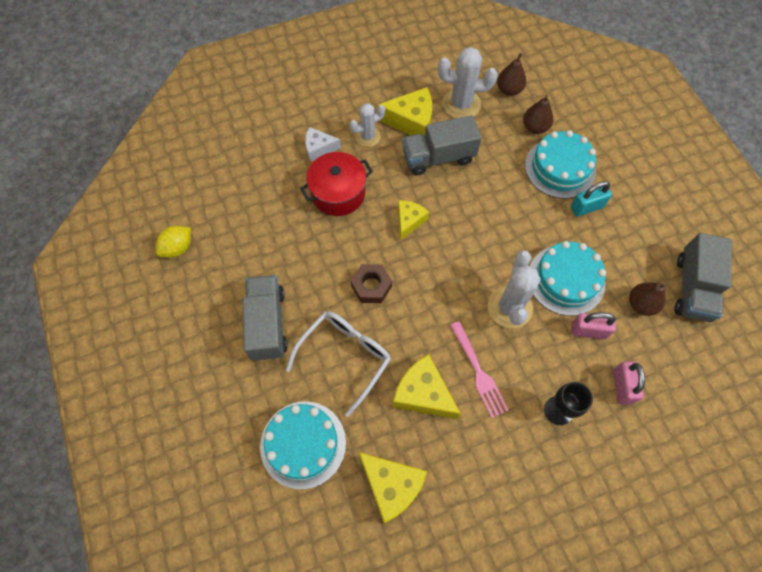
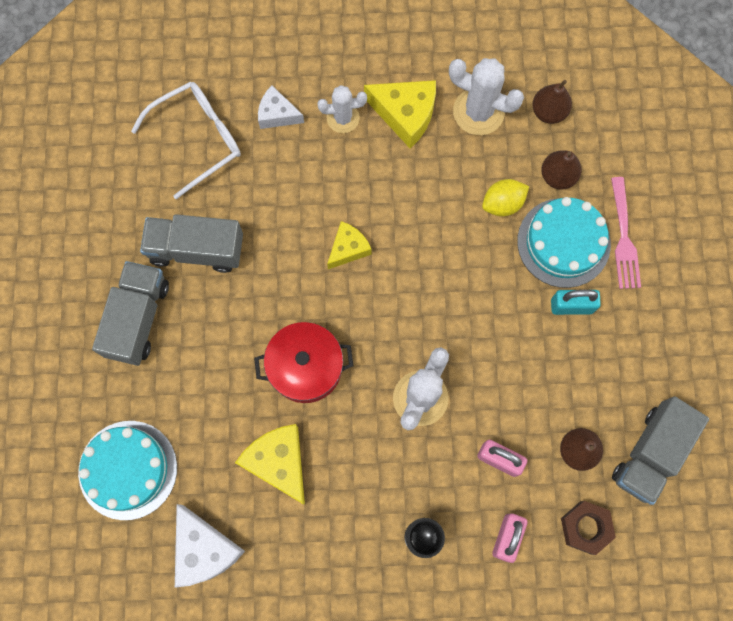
camera: 20 degrees right, 10 degrees up
yellow lemon [156,226,191,258] -> yellow lemon moved to [482,179,529,217]
white glasses [286,311,391,417] -> white glasses moved to [131,81,241,199]
red pot [300,152,373,216] -> red pot moved to [254,322,353,403]
brown nut [351,264,392,303] -> brown nut moved to [561,501,616,555]
yellow cheese [359,452,427,523] -> white cheese [175,504,245,588]
grey truck [402,115,482,176] -> grey truck moved to [140,214,243,273]
pink fork [450,321,509,418] -> pink fork moved to [611,177,641,289]
turquoise cake [530,241,606,316] -> none

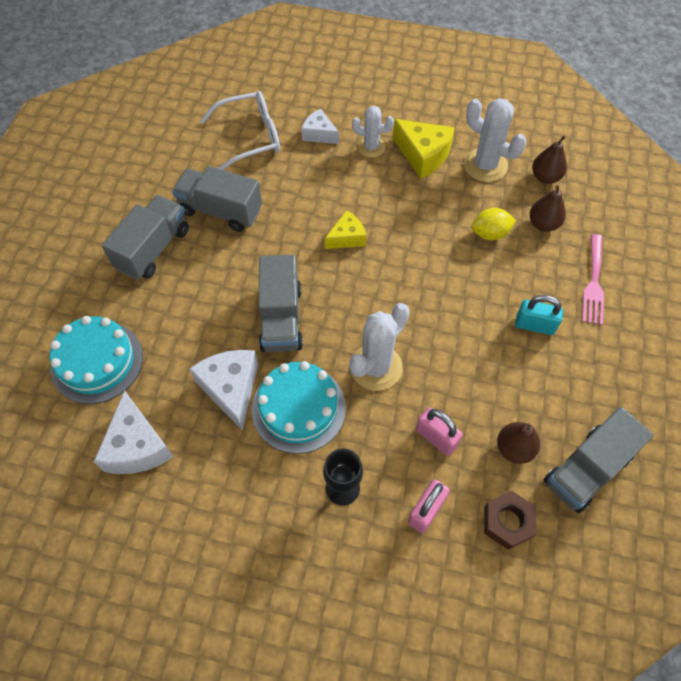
camera: 15 degrees right, 15 degrees down
yellow cheese [235,424,305,505] -> white cheese [189,350,258,430]
red pot [254,322,353,403] -> grey truck [259,255,303,352]
turquoise cake [517,197,611,288] -> turquoise cake moved to [252,361,346,454]

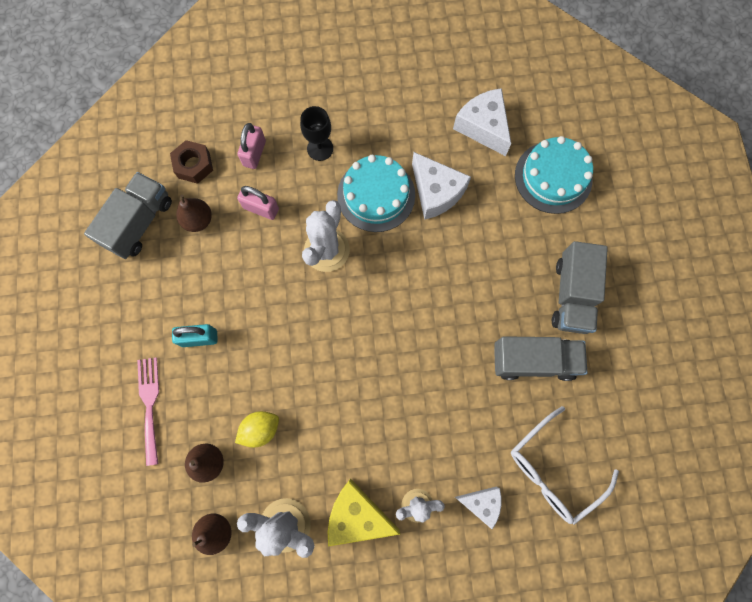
camera: 160 degrees right, 15 degrees up
grey truck [259,255,303,352] -> none
yellow cheese [325,210,366,249] -> none

